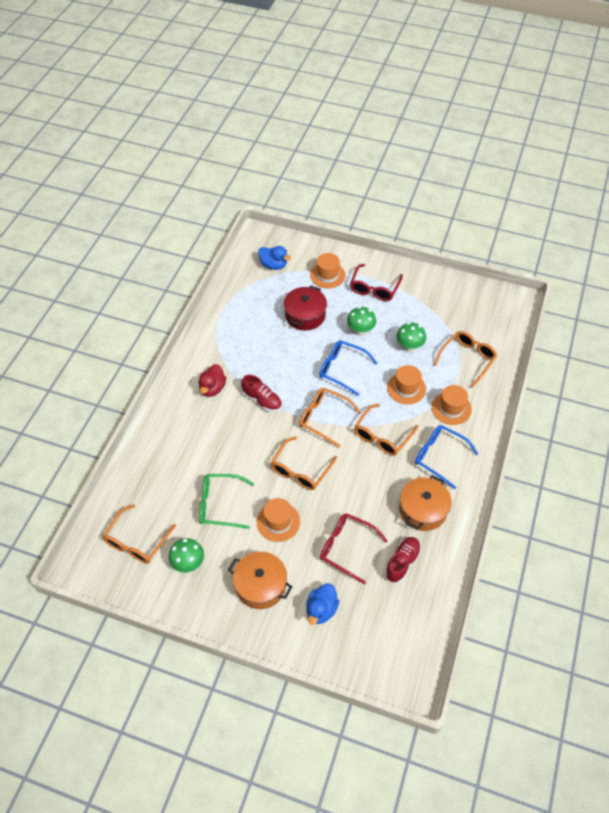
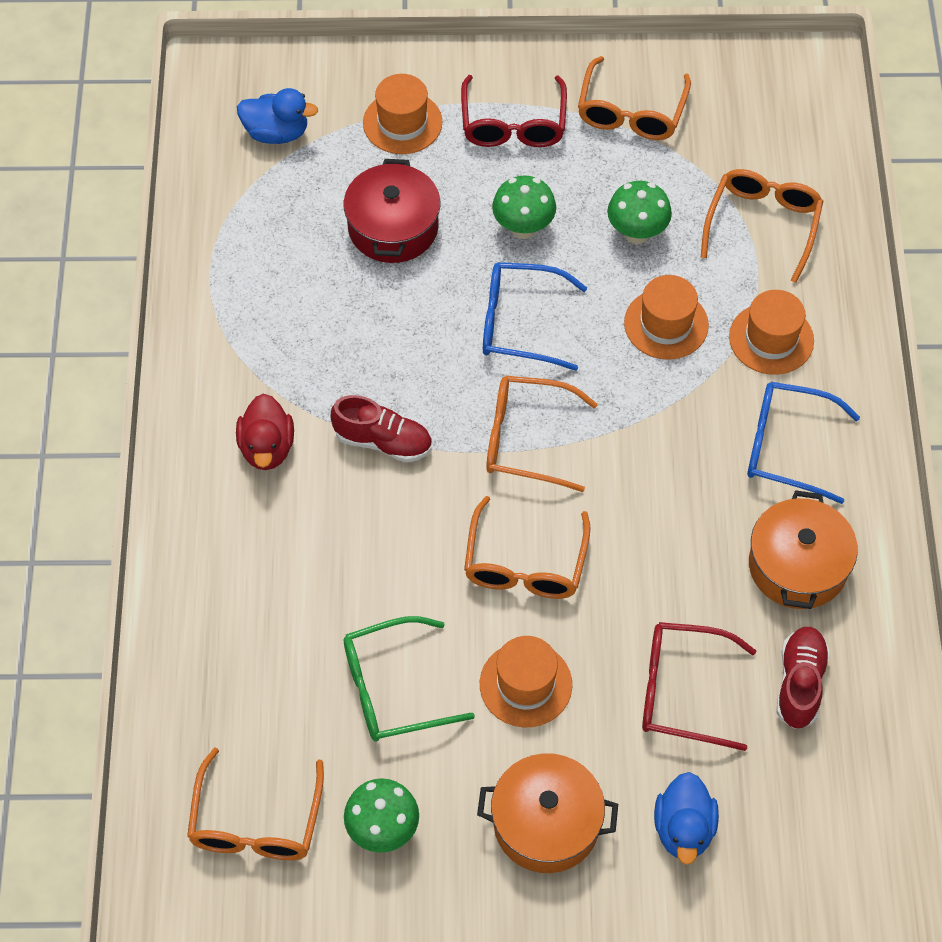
camera: 20 degrees left, 5 degrees up
orange glasses [354,404,419,455] -> orange glasses moved to [578,56,691,140]

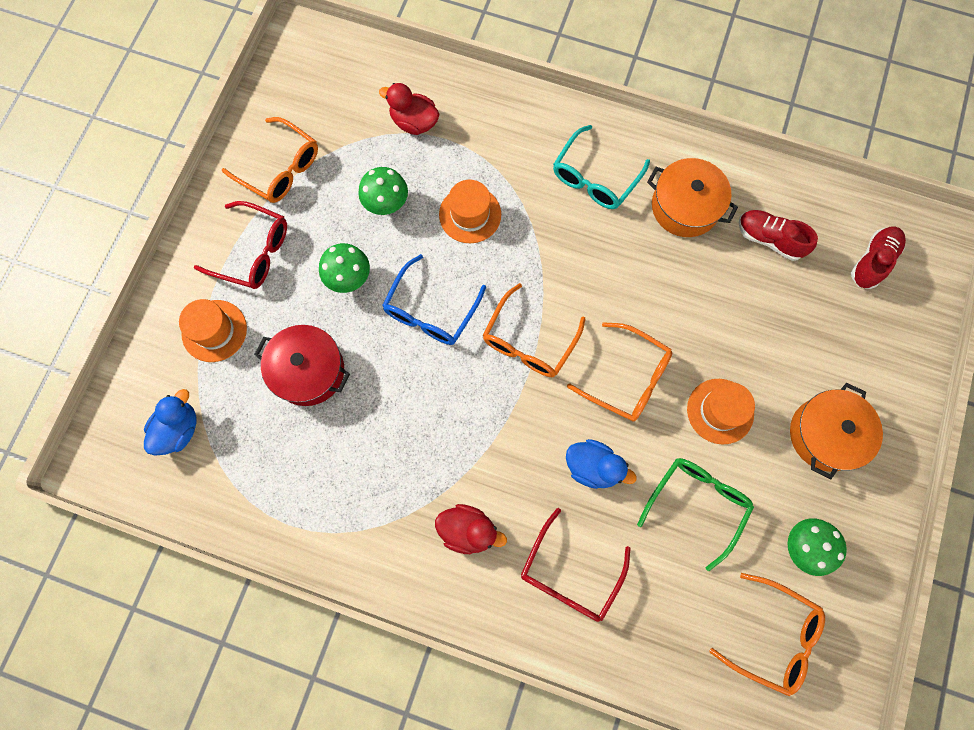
camera: 70 degrees left, 15 degrees up
red shoe [330,395,432,462] -> red shoe moved to [851,226,906,289]
green glasses [344,616,475,741] -> green glasses turned 150 degrees counterclockwise [637,458,754,571]
red glasses [642,622,757,751] -> red glasses moved to [521,508,630,622]
blue duck [654,772,719,865] -> blue duck moved to [566,439,637,489]
orange glasses [701,169,823,283] -> red duck [379,83,439,135]
orange hat [729,290,814,375] -> none
blue glasses [747,382,860,504] -> turquoise glasses [553,125,650,209]

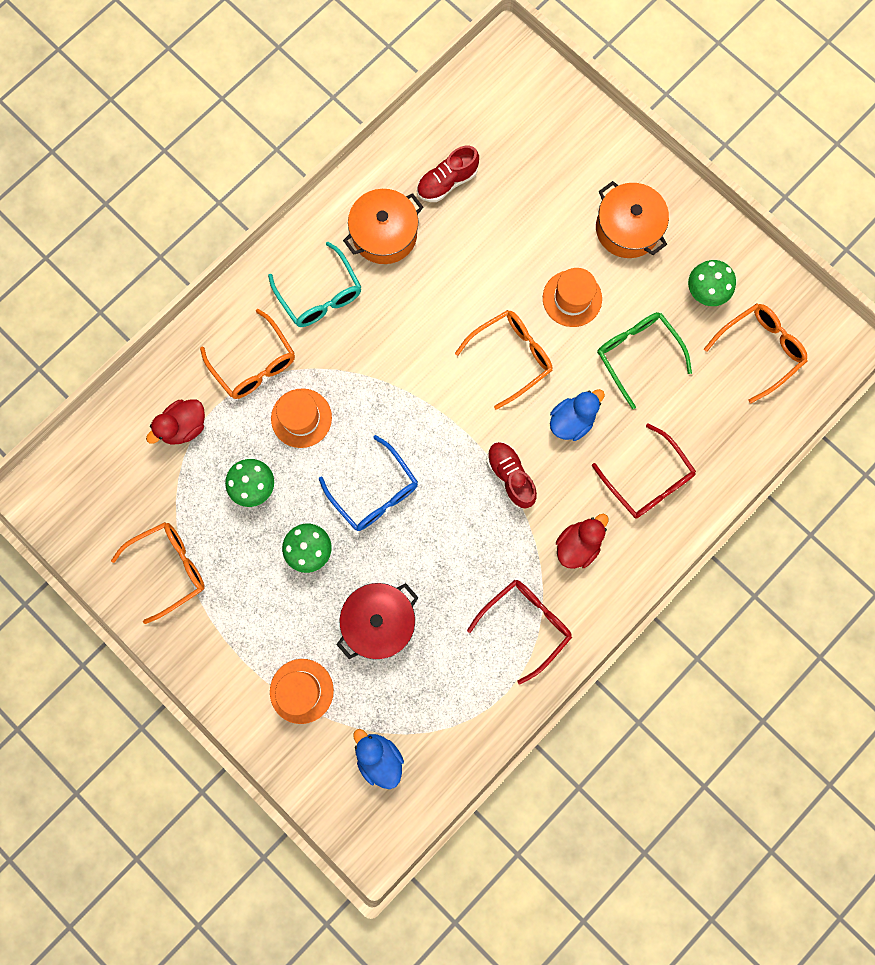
camera: 65 degrees left, 5 degrees up
red glasses [194,201,287,289] -> red glasses moved to [467,580,572,685]
orange glasses [483,283,586,377] -> orange glasses moved to [200,309,295,399]
red shoe [851,226,906,289] -> red shoe moved to [486,442,537,508]

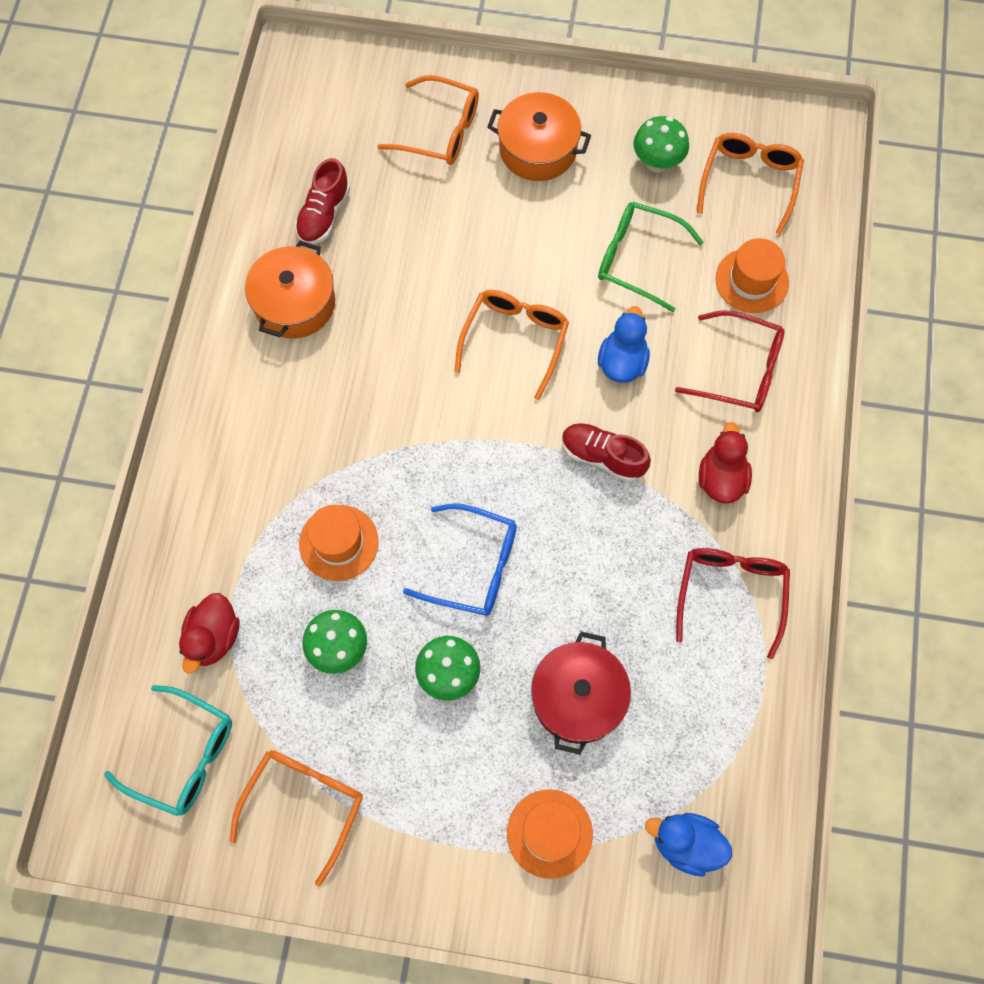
camera: 35 degrees left, 10 degrees down
orange glasses [200,309,295,399] -> orange glasses moved to [377,75,479,165]
turquoise glasses [268,242,361,327] -> turquoise glasses moved to [104,685,232,816]
orange hat [543,268,602,327] -> orange hat moved to [715,238,789,313]

